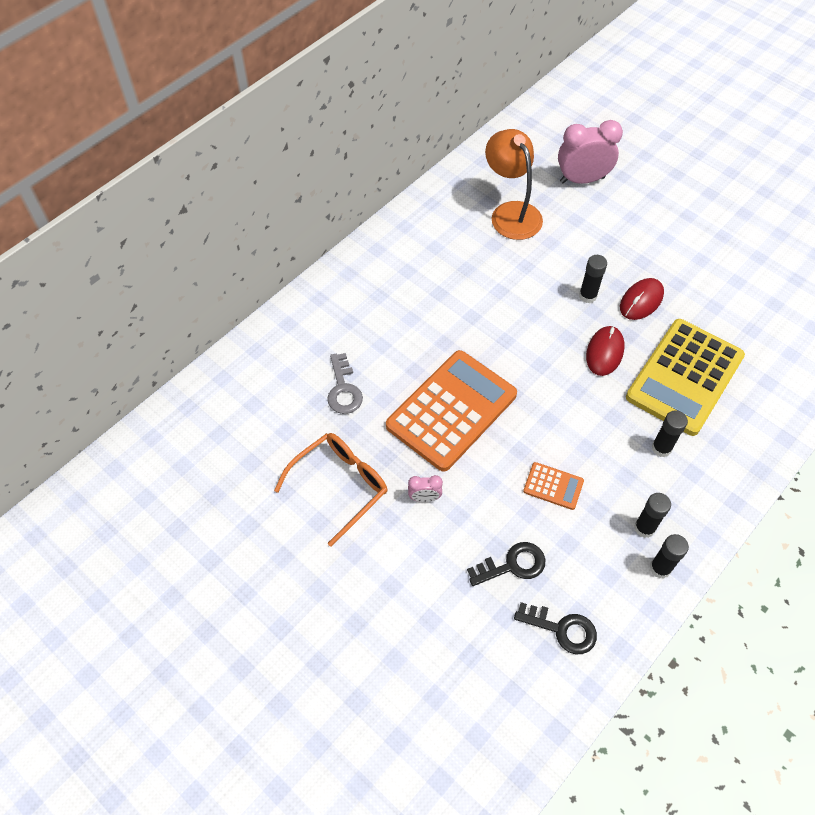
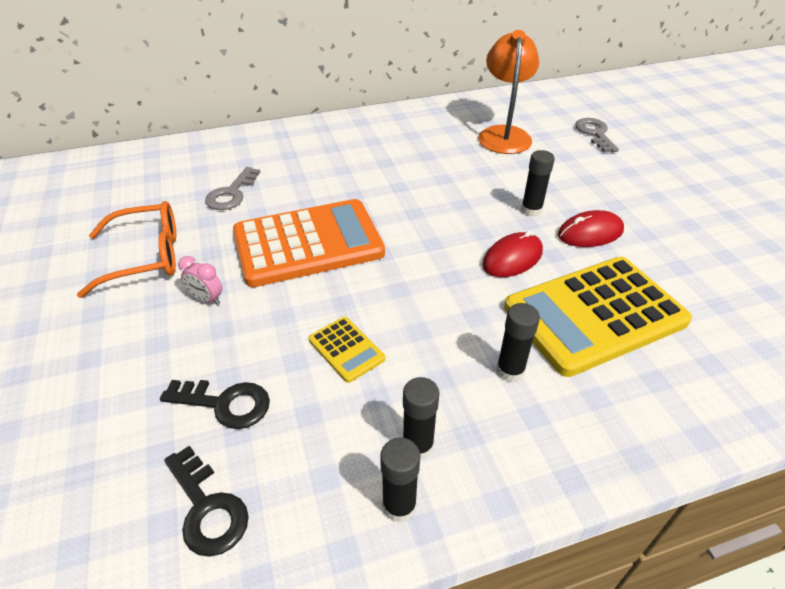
camera: 30 degrees right, 15 degrees down
orange calculator [523,462,584,510] -> yellow calculator [309,317,385,383]
pink clock [558,120,623,184] -> grey key [575,118,619,152]

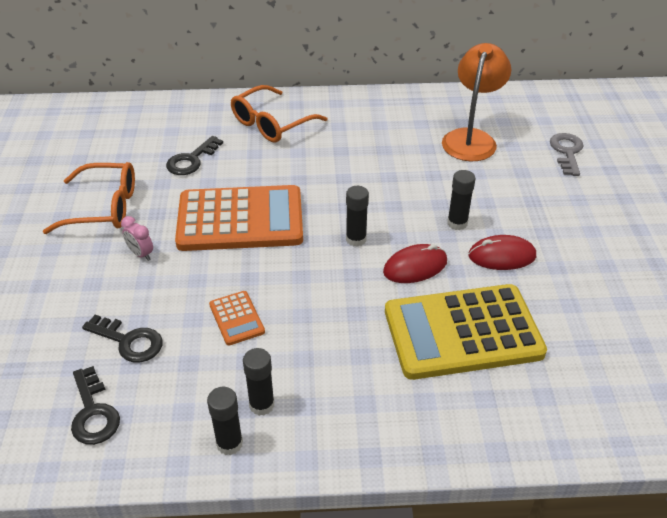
camera: 15 degrees right, 0 degrees up
grey key [205,167,260,210] -> black key [166,136,223,175]
yellow calculator [309,317,385,383] -> orange calculator [209,291,265,345]
black glue stick [496,303,540,382] -> black glue stick moved to [346,186,369,247]
none -> orange glasses [231,85,328,143]

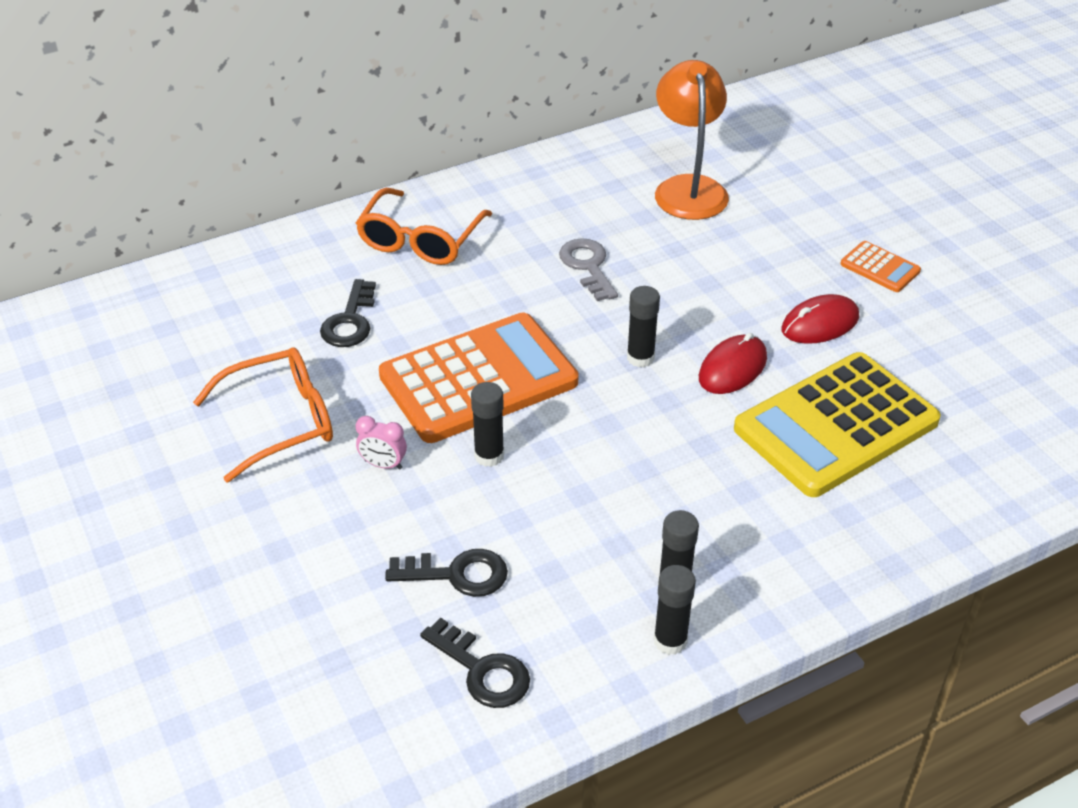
camera: 25 degrees left, 0 degrees up
orange calculator [209,291,265,345] -> orange calculator moved to [840,241,921,292]
black glue stick [447,170,475,230] -> black glue stick moved to [471,382,504,467]
grey key [550,133,584,176] -> grey key moved to [559,238,618,301]

